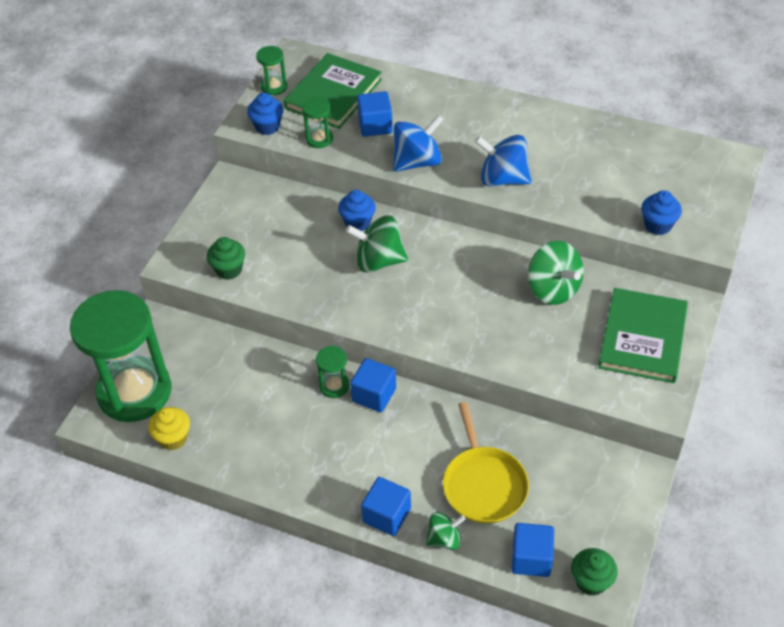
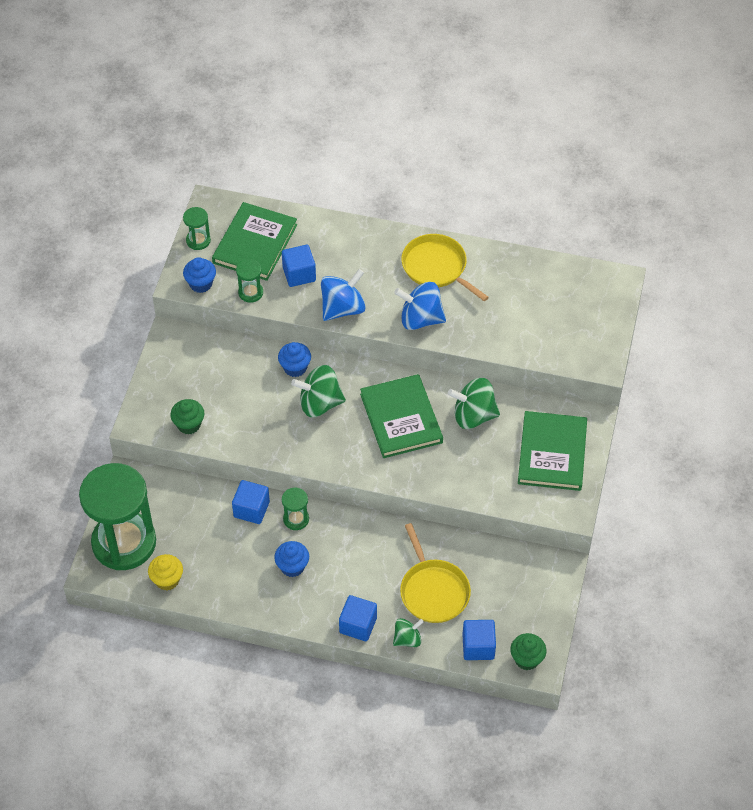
camera: 10 degrees left, 5 degrees up
blue cube [350,358,396,412] -> blue cube moved to [232,480,270,524]
green spinning top [528,241,584,305] -> green spinning top turned 135 degrees clockwise [448,378,500,429]
blue cupcake [641,190,682,235] -> blue cupcake moved to [274,541,309,577]
none -> green book [360,374,443,458]
none -> yellow pan [401,234,489,301]

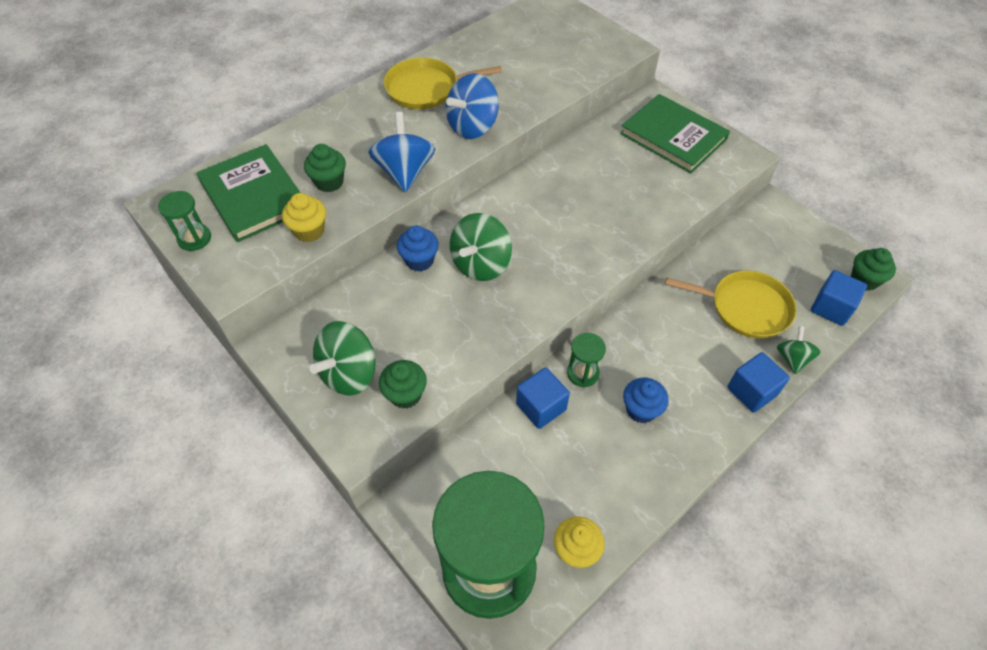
camera: 55 degrees left, 0 degrees up
blue cupcake [183,257,216,293] -> none
green hourglass [236,259,263,303] -> yellow cupcake [282,193,326,242]
blue cube [282,245,316,287] -> green cupcake [304,144,346,192]
green book [360,374,443,458] -> none
green spinning top [448,378,500,429] -> green spinning top moved to [310,321,376,395]

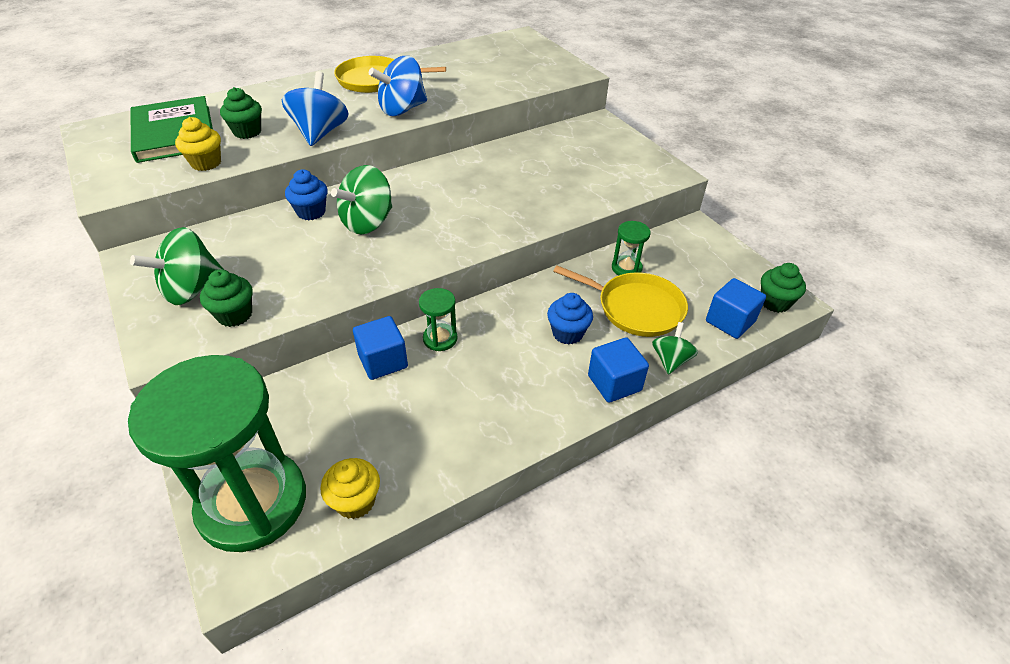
camera: 10 degrees right, 10 degrees down
green hourglass [158,191,211,251] -> green hourglass moved to [612,221,651,276]
green book [620,94,730,174] -> none
blue cupcake [623,378,669,423] -> blue cupcake moved to [547,293,593,345]

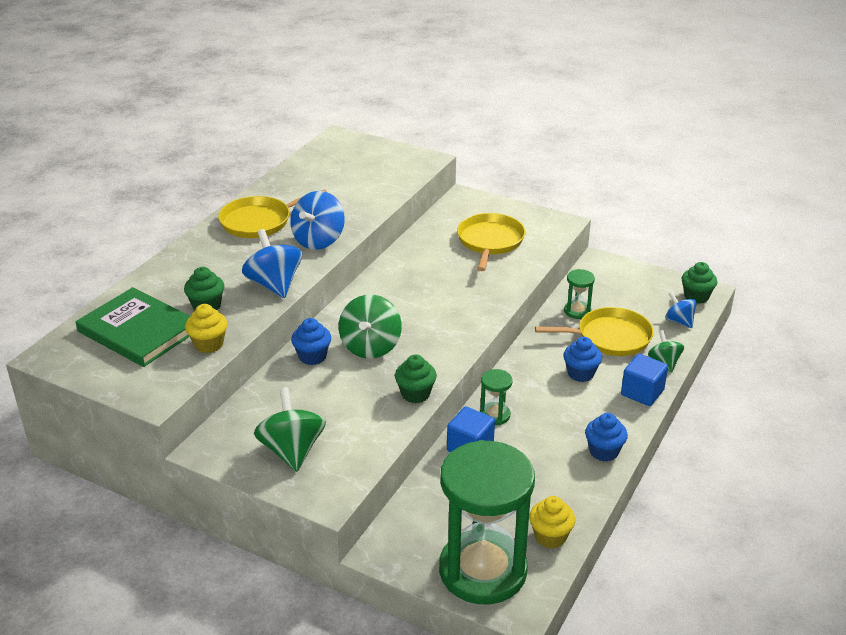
camera: 30 degrees left, 10 degrees down
green spinning top [130,227,224,305] -> green spinning top turned 150 degrees clockwise [254,387,326,472]
green cupcake [200,269,253,327] -> green cupcake moved to [395,354,437,403]
blue cube [706,278,766,339] -> blue spinning top [665,292,697,328]
none -> yellow pan [457,213,525,271]
none -> blue cupcake [585,413,628,462]

